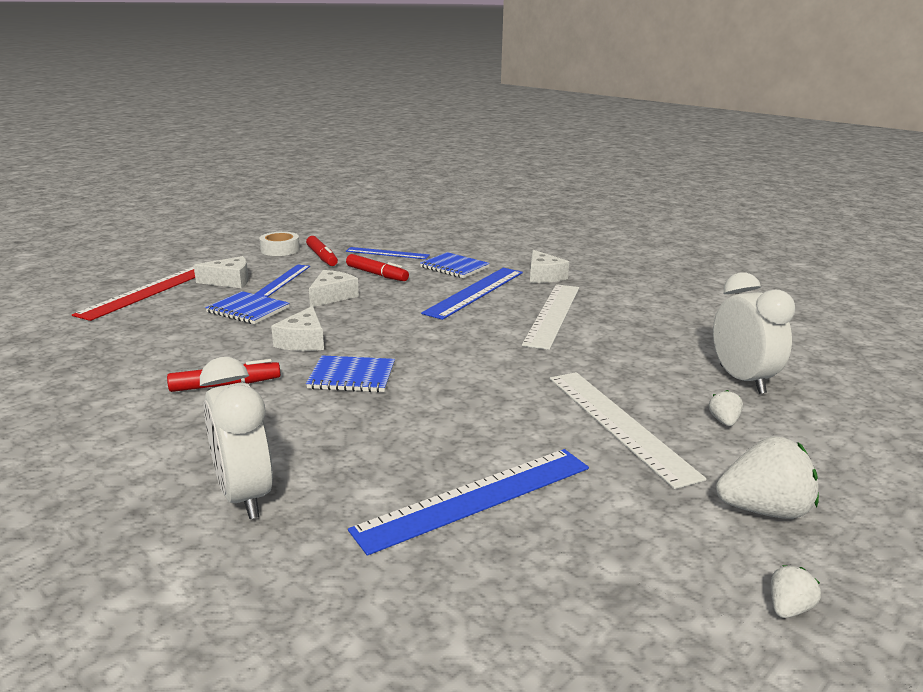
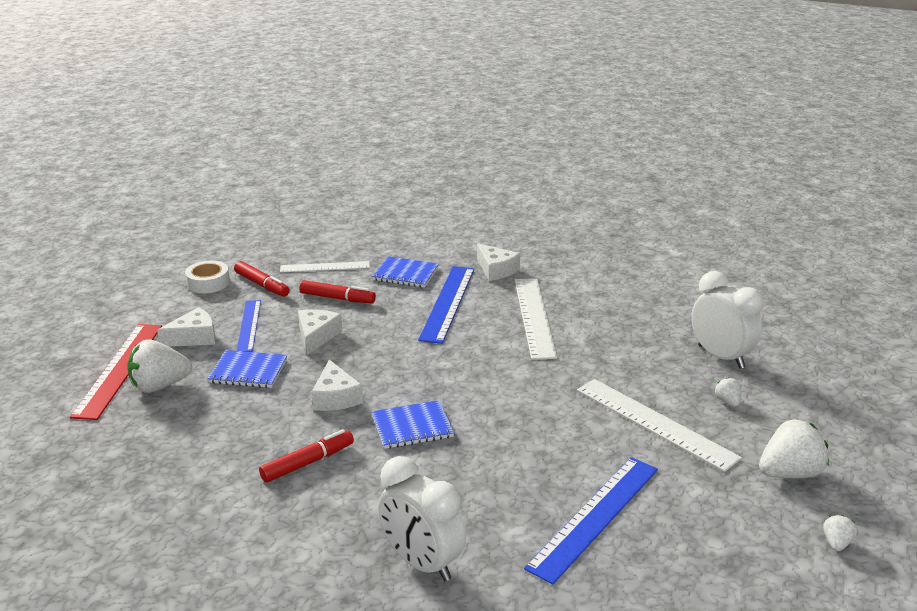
camera: 20 degrees left, 5 degrees up
blue ruler [346,247,430,259] -> white ruler [280,261,370,273]
none -> white strawberry [127,339,192,393]

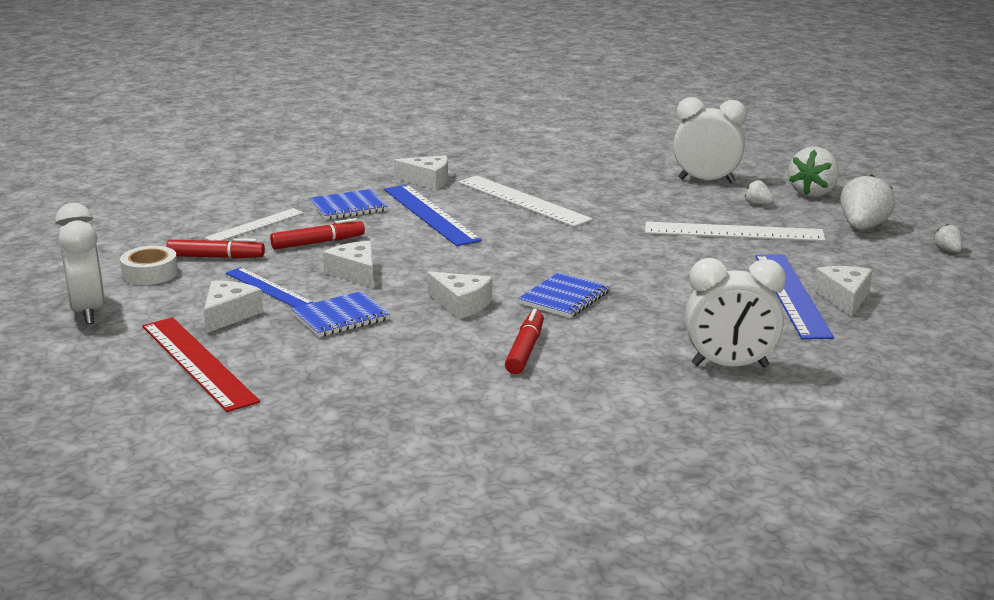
camera: 40 degrees left, 5 degrees down
white strawberry [127,339,192,393] -> white strawberry moved to [788,147,839,197]
none -> white clock [55,203,105,324]
none -> white cheese [814,266,872,317]

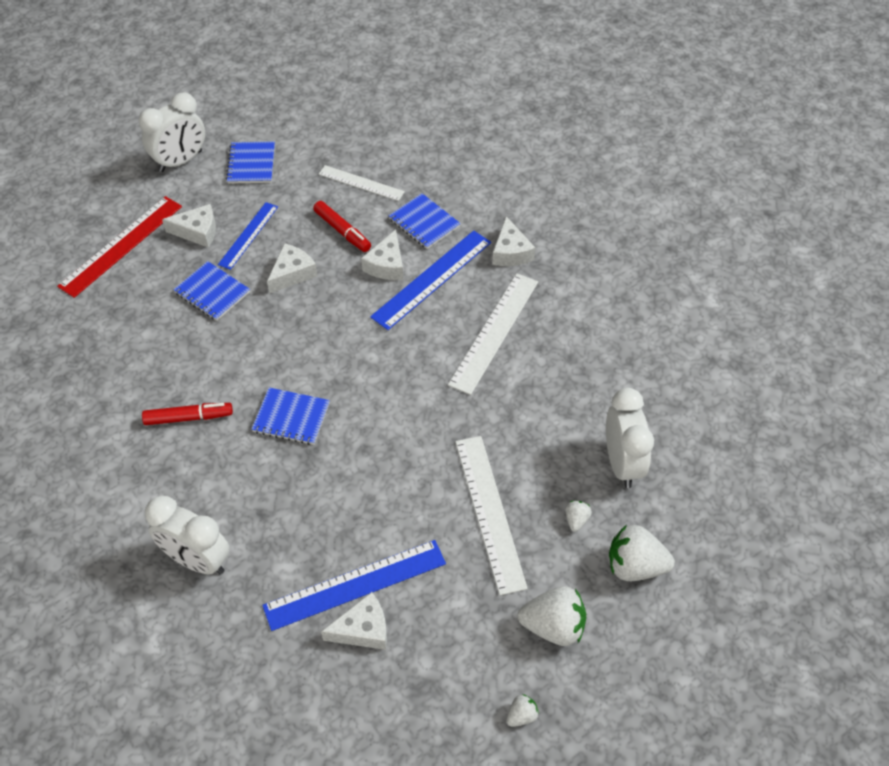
camera: 70 degrees right, 30 degrees up
white tape [120,246,178,285] -> blue notebook [226,141,275,184]
red marker [166,238,265,259] -> none
white cheese [427,271,492,319] -> white cheese moved to [361,229,403,280]
white clock [685,258,786,368] -> white clock turned 45 degrees counterclockwise [145,495,230,575]

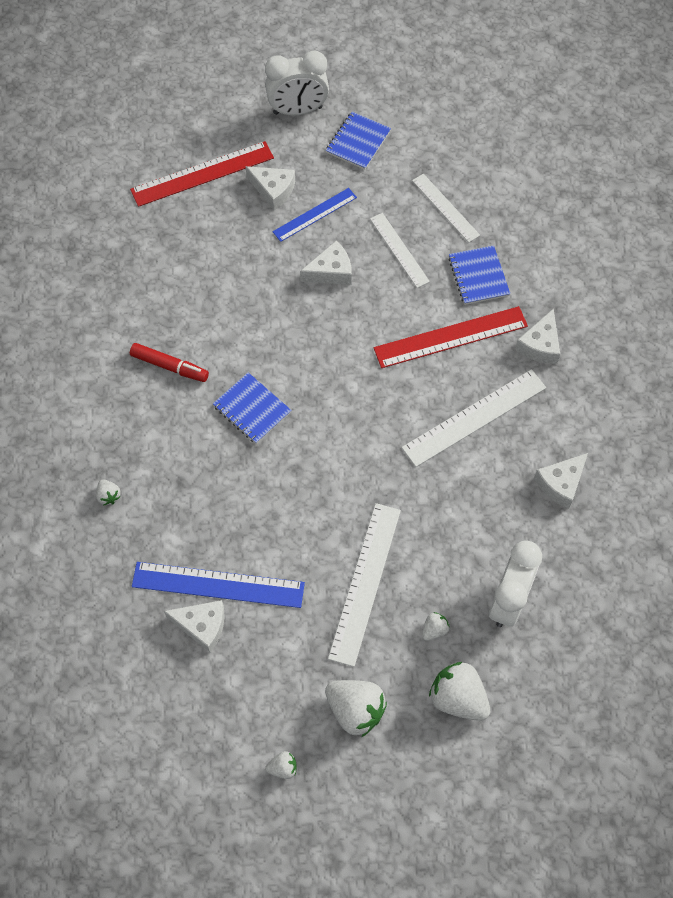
camera: 30 degrees right, 10 degrees up
white clock [145,495,230,575] -> white strawberry [96,479,121,506]
blue notebook [173,261,250,321] -> none
red marker [313,201,371,252] -> white ruler [370,213,430,288]
white cheese [361,229,403,280] -> white cheese moved to [534,453,588,508]
blue ruler [370,231,491,330] -> red ruler [374,306,528,368]

